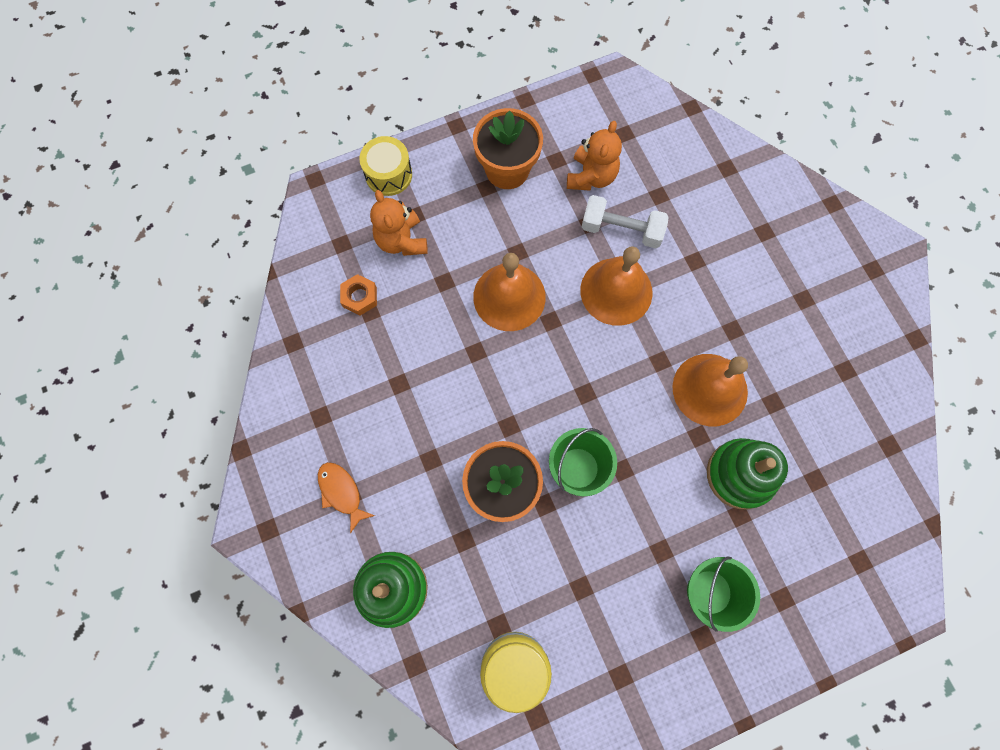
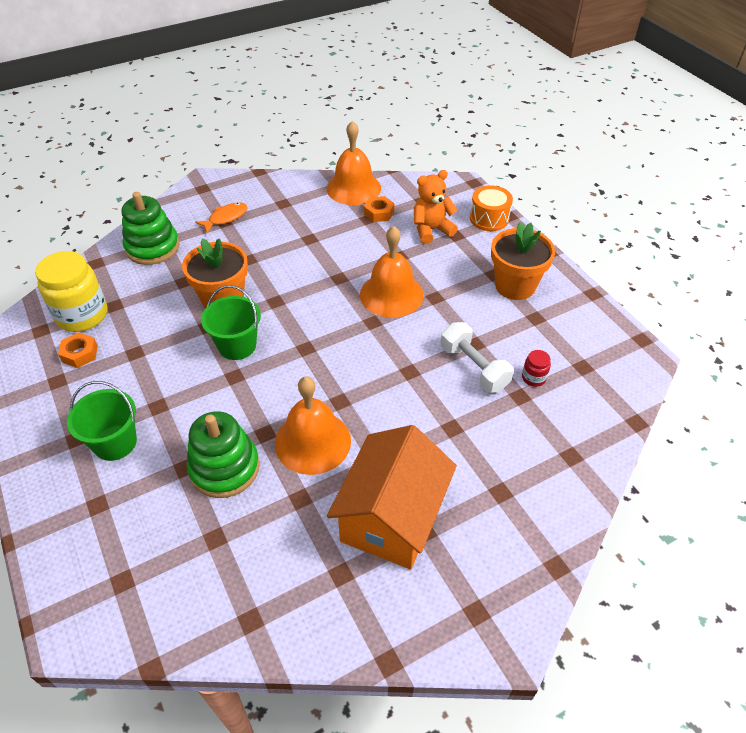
camera: 85 degrees right, 25 degrees down
yellow drum [359,136,412,196] -> orange drum [470,185,513,231]
orange teddy bear [567,121,622,190] -> none
orange bell [580,246,653,326] -> orange bell moved to [327,121,381,205]
white dumbbell [582,195,669,248] -> white dumbbell turned 45 degrees counterclockwise [441,322,514,393]
none -> orange nut [58,332,98,368]
none -> orange house [327,425,457,569]
none -> red jar [522,350,551,387]

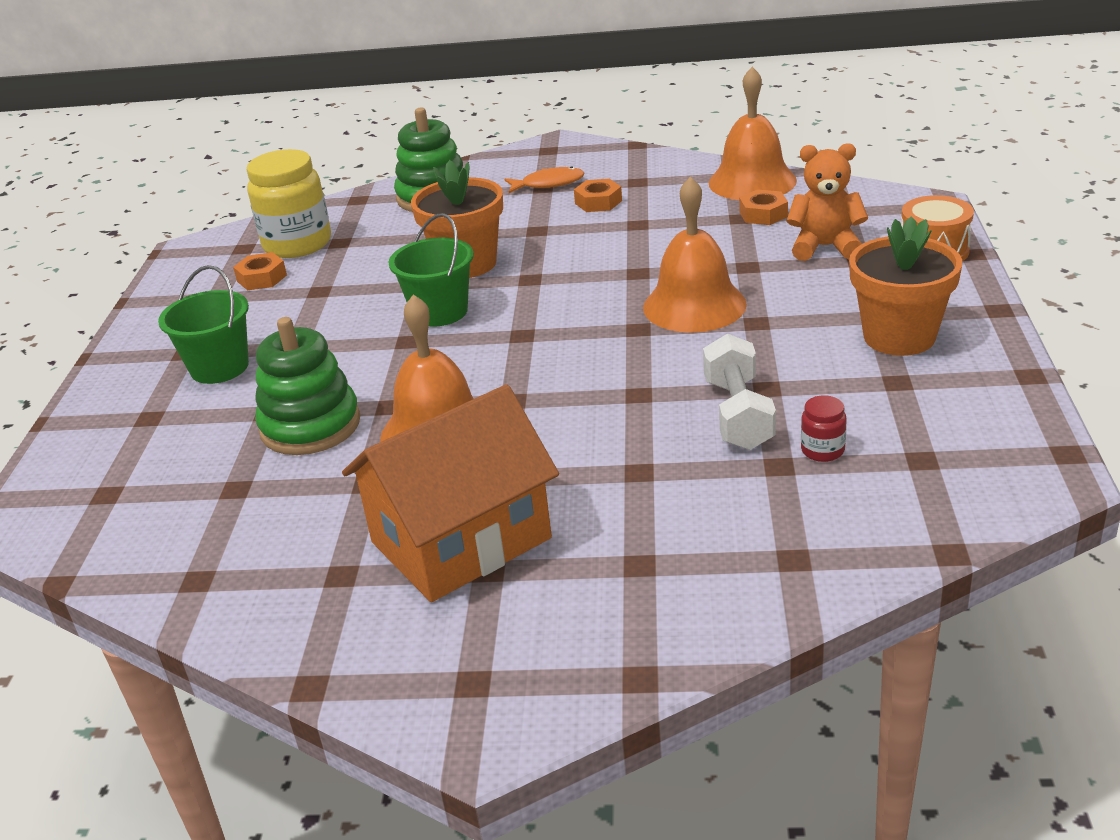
camera: 35 degrees right, 15 degrees down
none -> orange nut [574,179,622,212]

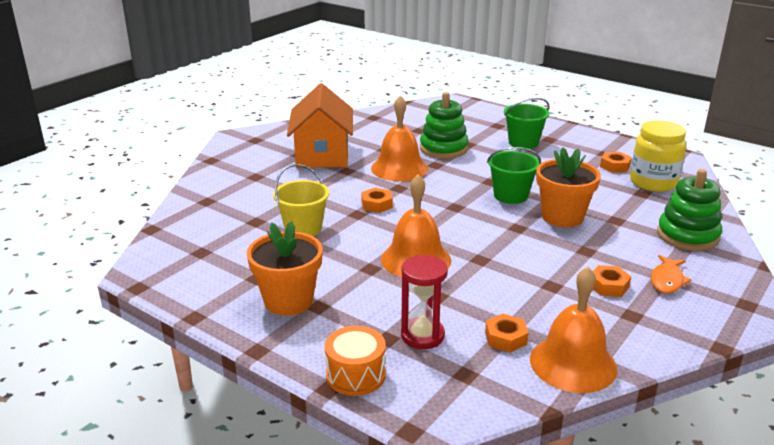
camera: 120 degrees right, 5 degrees down
white dumbbell [703,333,776,450] -> yellow bucket [273,164,329,236]
orange teddy bear [787,143,868,261] -> red hourglass [401,255,448,349]
red jar [801,395,847,462] -> none
none -> orange nut [361,188,393,213]

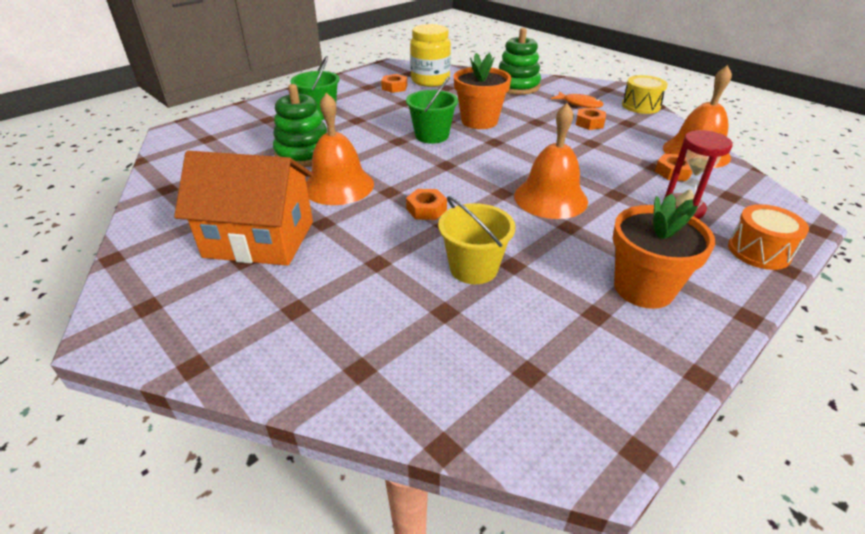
camera: 80 degrees left, 10 degrees up
none -> yellow drum [622,75,668,114]

